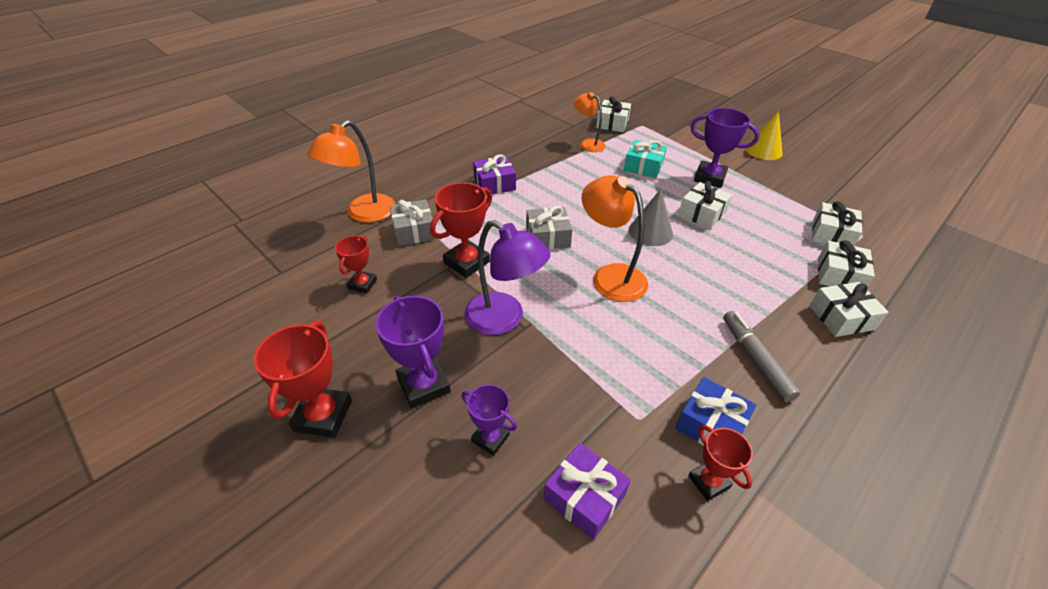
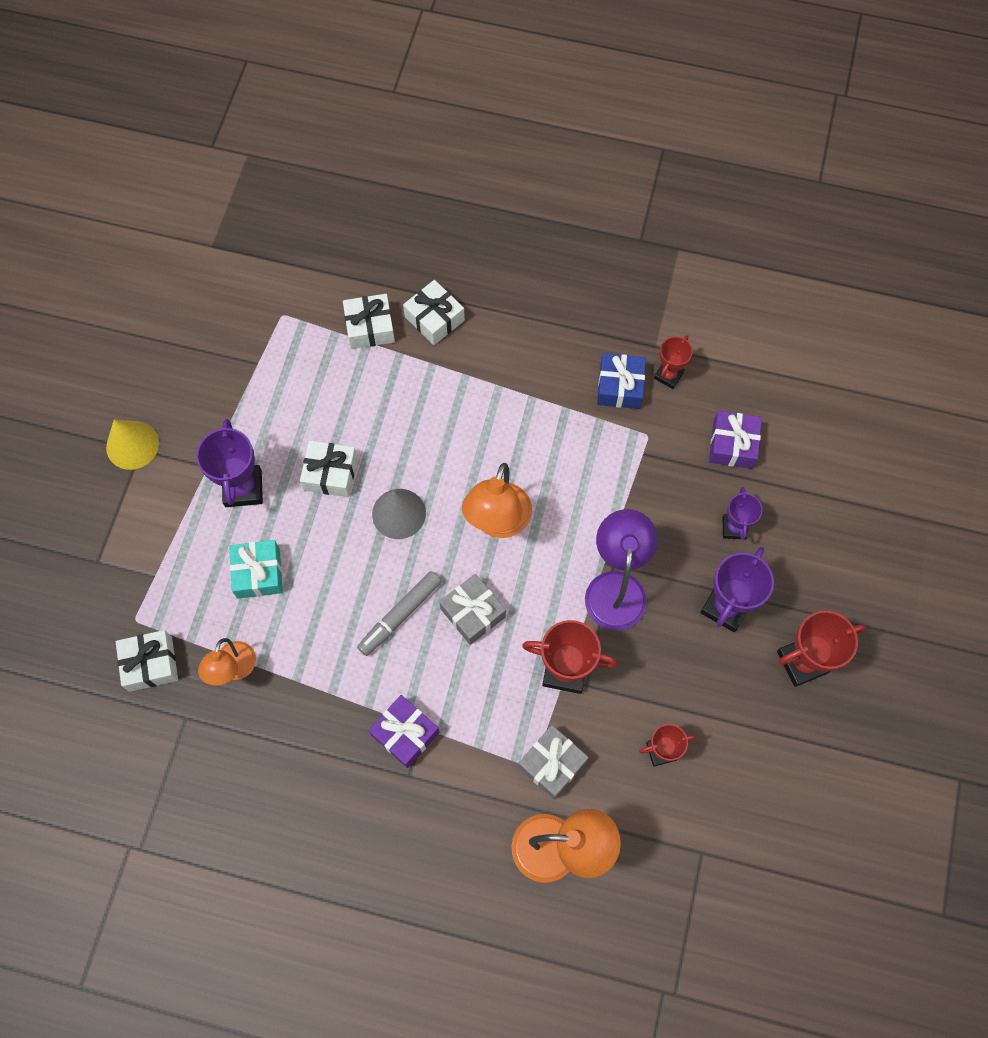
camera: 120 degrees left, 25 degrees up
grey marker [723,311,800,402] -> grey marker moved to [357,571,442,656]
white gift [812,201,863,246] -> none

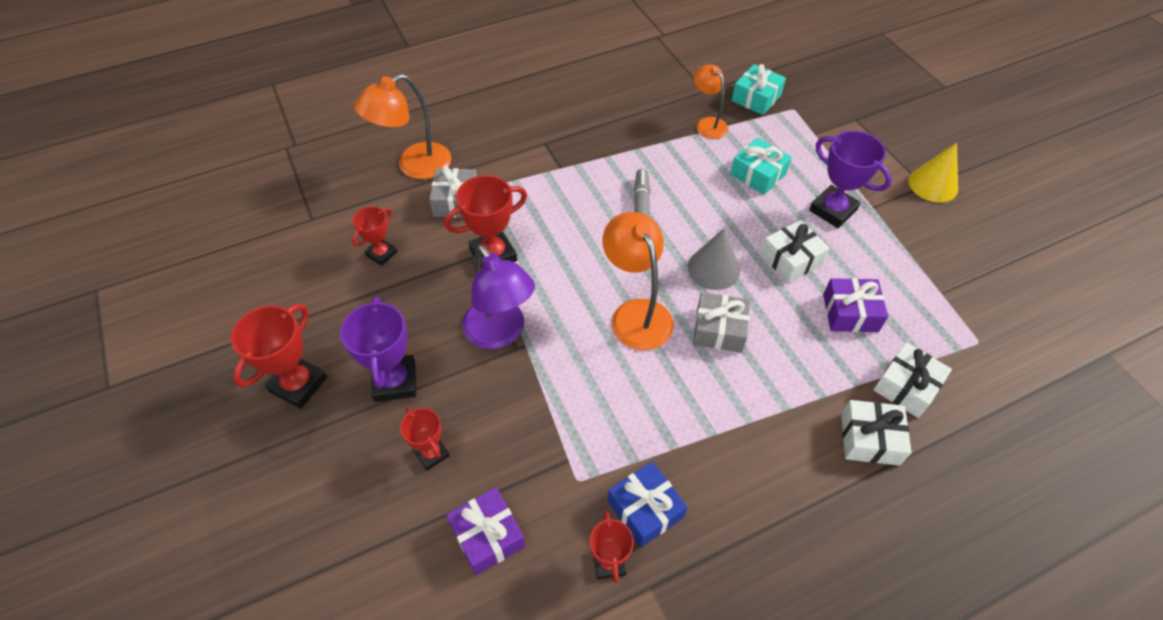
camera: 140 degrees right, 15 degrees down
white gift [116,630,178,692] -> turquoise gift [732,64,786,115]
purple gift [368,695,439,768] -> purple gift moved to [823,278,888,332]
grey gift [439,574,506,645] -> grey gift moved to [693,292,750,353]
purple trophy [723,487,763,540] -> red trophy [400,407,450,471]

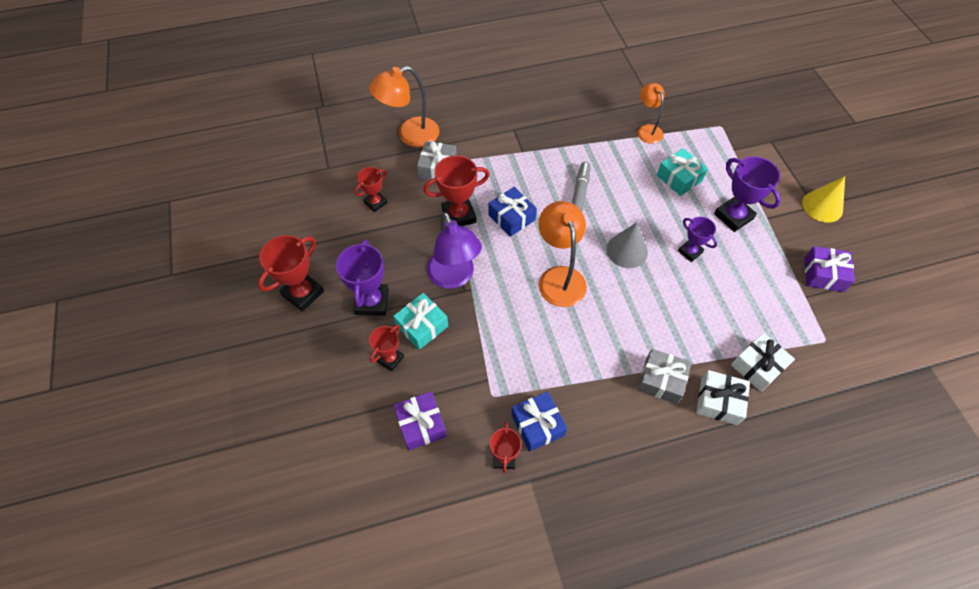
camera: 10 degrees right, 5 degrees up
red trophy [400,407,450,471] -> red trophy turned 60 degrees clockwise [369,325,404,371]
grey gift [693,292,750,353] -> grey gift moved to [638,349,691,404]
turquoise gift [732,64,786,115] -> turquoise gift moved to [393,293,448,350]
white gift [760,220,830,283] -> purple trophy [678,217,717,262]
purple gift [823,278,888,332] -> purple gift moved to [805,246,855,292]
none -> blue gift [488,187,537,237]

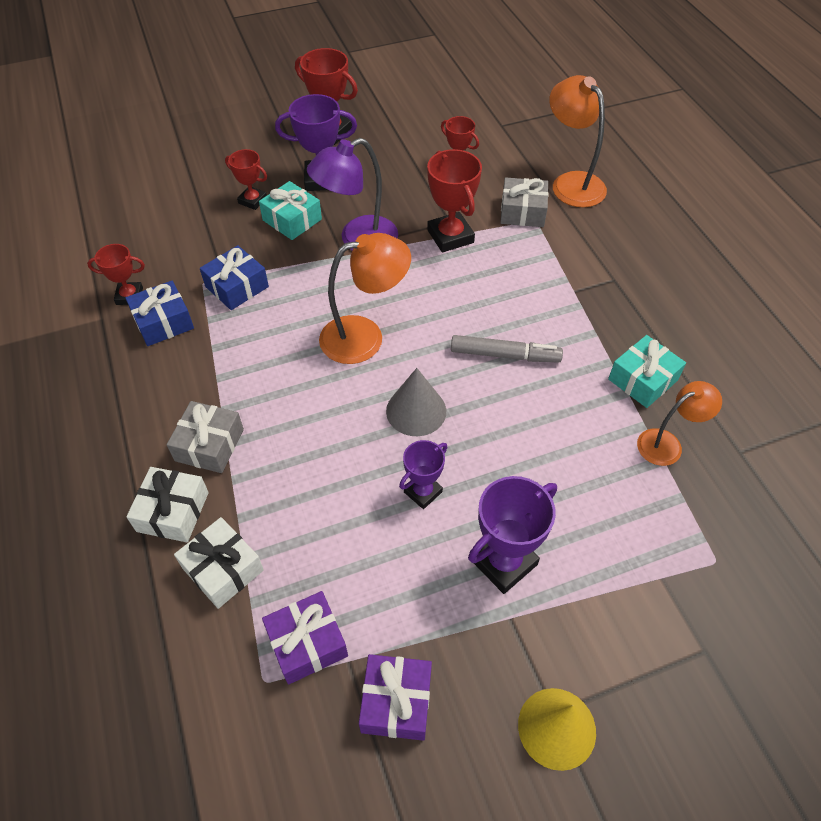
camera: 85 degrees right, 5 degrees down
purple gift [394,391,447,450] -> purple gift moved to [262,591,348,685]
blue gift [488,187,537,237] -> blue gift moved to [200,245,269,310]
turquoise gift [657,148,708,196] -> turquoise gift moved to [608,335,686,408]

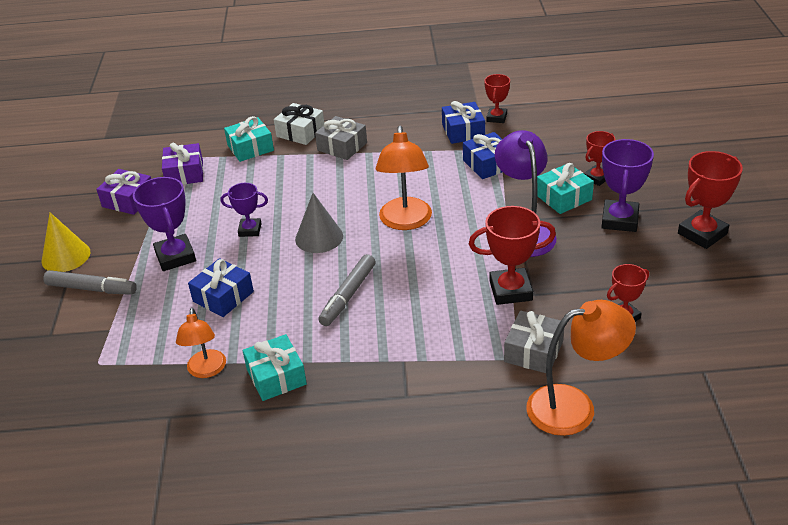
camera: 110 degrees right, 15 degrees down
white gift [174,517,264,609] -> turquoise gift [224,116,274,162]
purple trophy [399,440,448,509] -> purple trophy turned 60 degrees counterclockwise [221,183,268,237]
none -> grey marker [43,270,137,295]
none -> blue gift [188,258,254,317]

